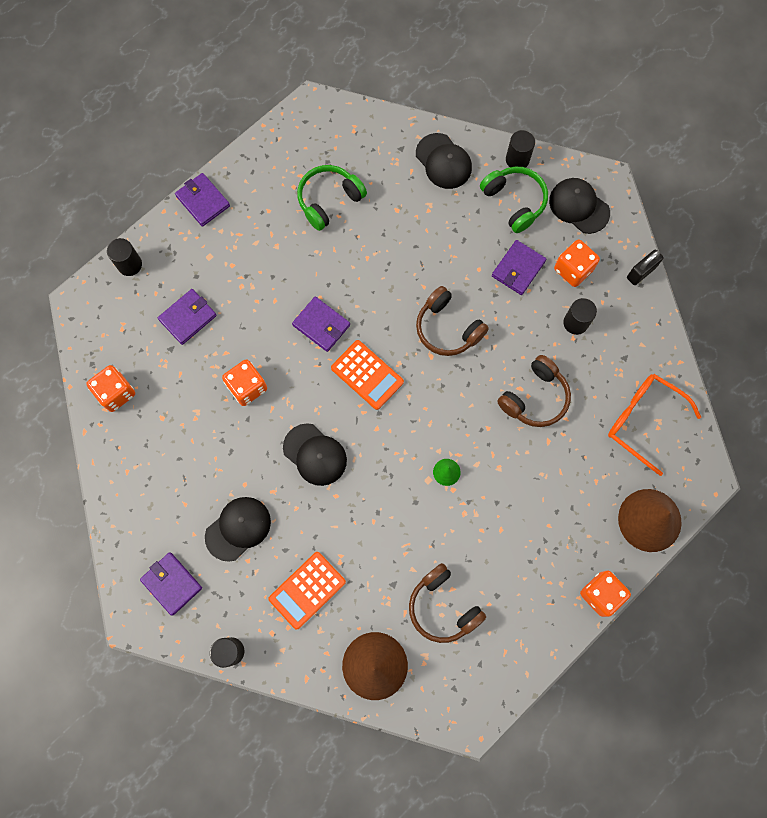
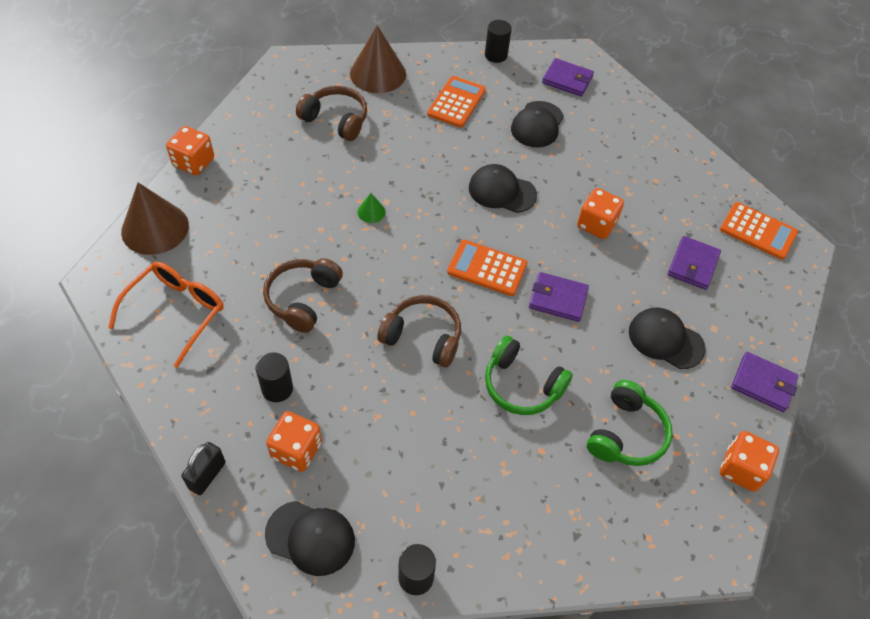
camera: 155 degrees right, 20 degrees down
orange dice [86,365,135,412] -> orange dice moved to [720,431,779,492]
black cylinder [107,238,142,276] -> none
black cap [416,133,472,189] -> black cap moved to [629,307,705,369]
green headphones [480,167,548,233] -> green headphones moved to [485,336,573,415]
purple wallet [492,240,546,295] -> none
orange glasses [608,374,701,476] -> orange glasses turned 75 degrees counterclockwise [108,262,224,368]
none -> orange calculator [720,202,798,260]

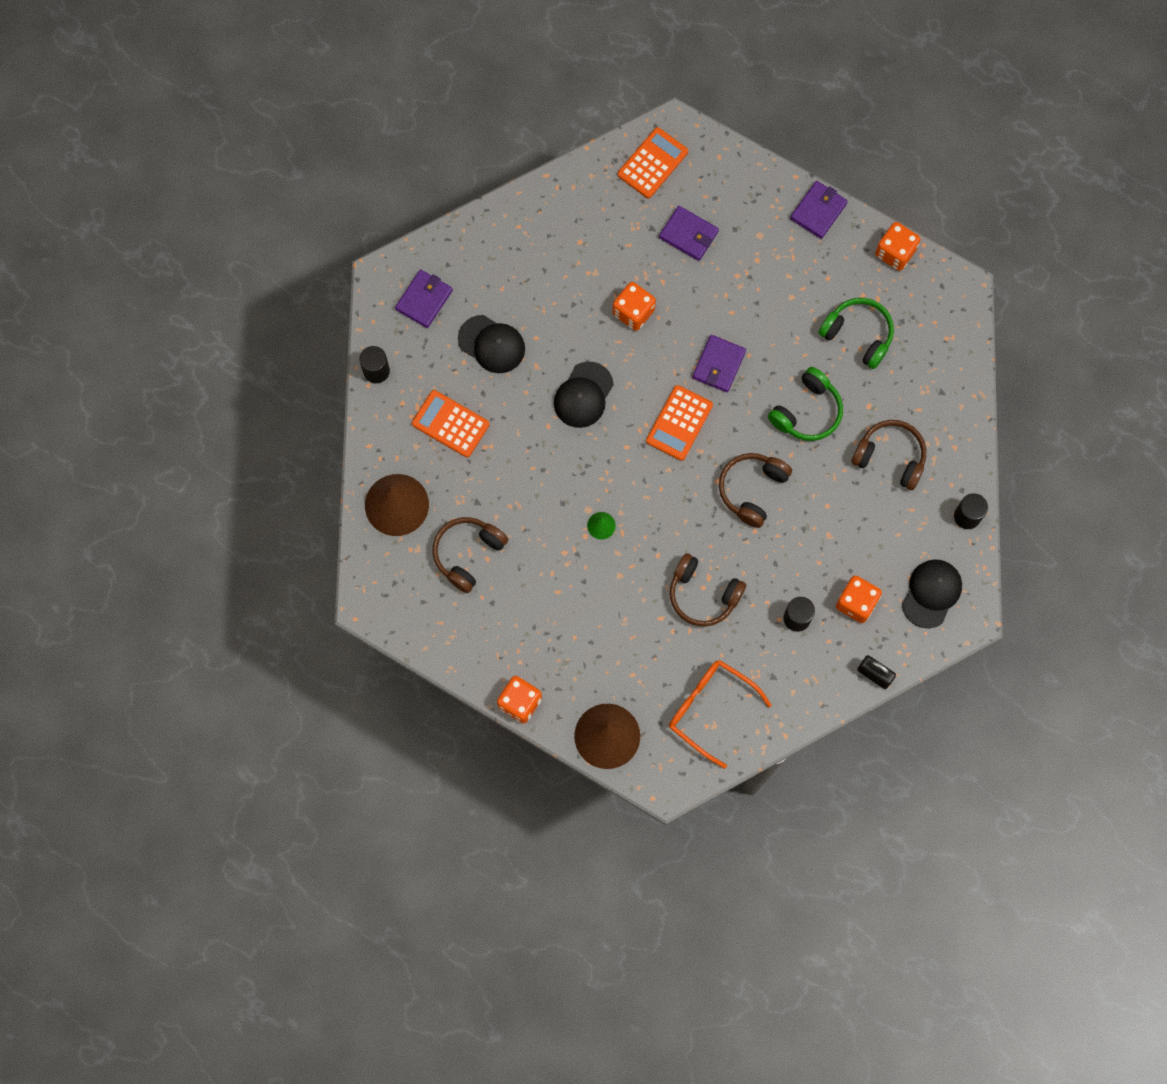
camera: 80 degrees left, 20 degrees up
black cap [629,307,705,369] -> none
none -> brown headphones [851,420,926,490]

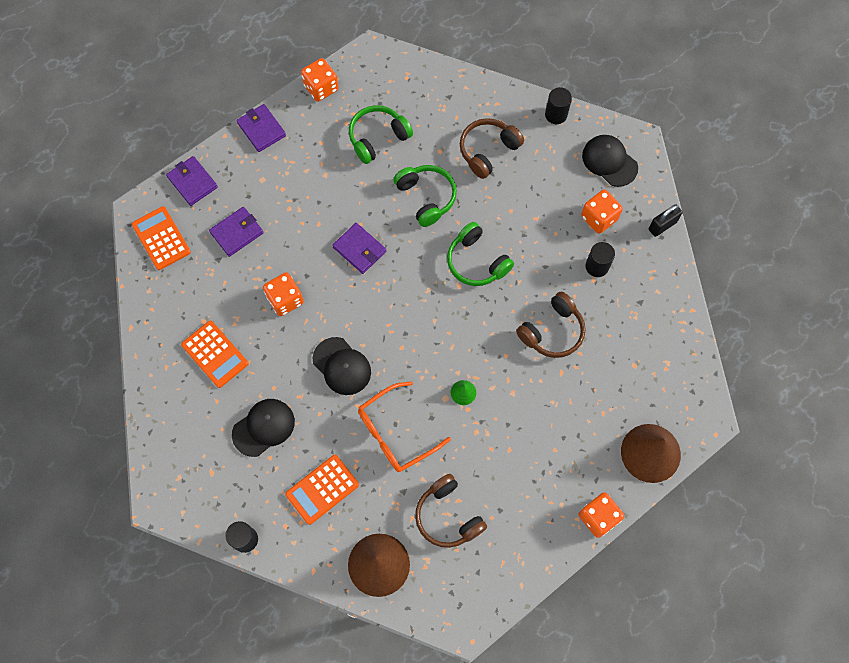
camera: 70 degrees left, 5 degrees down
purple wallet [395,269,453,328] -> purple wallet moved to [166,156,218,206]
orange calculator [646,385,713,461] -> orange calculator moved to [181,321,248,388]
orange glasses [669,660,772,769] -> orange glasses moved to [358,381,451,472]
brown headphones [719,453,792,528] -> green headphones [447,222,514,286]

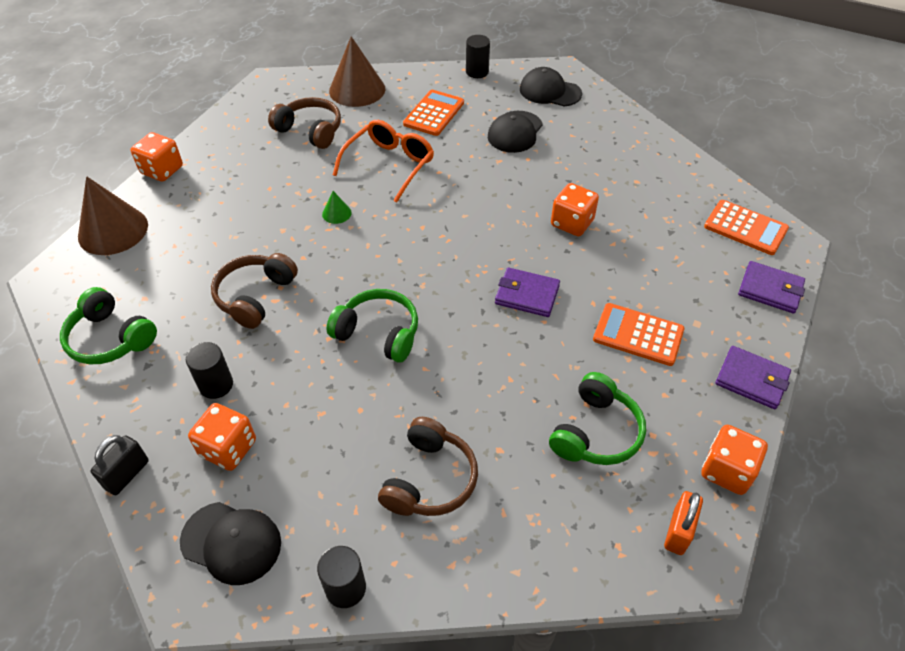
camera: 155 degrees right, 20 degrees down
orange calculator [181,321,248,388] -> orange calculator moved to [593,303,684,366]
purple wallet [209,207,264,257] -> none
black cap [313,337,371,395] -> black cap moved to [520,67,582,106]
green headphones [393,165,457,227] -> green headphones moved to [60,287,157,364]
none -> orange padlock [664,491,703,555]

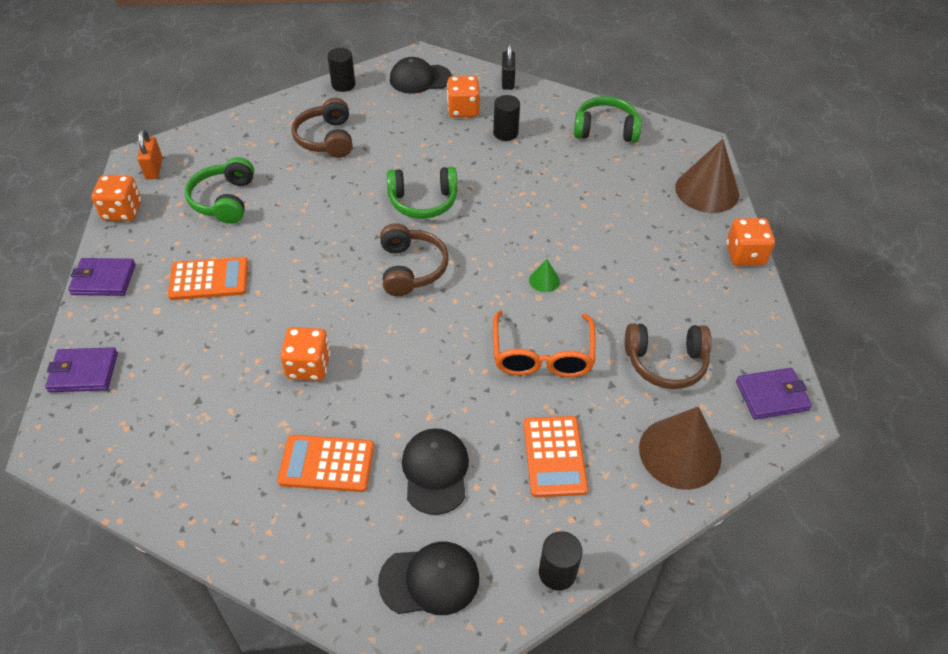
camera: 150 degrees right, 0 degrees up
brown headphones [211,253,298,329] -> brown headphones moved to [380,223,449,296]
purple wallet [495,268,560,317] -> purple wallet moved to [736,368,812,420]
orange calculator [704,200,789,255] -> orange calculator moved to [277,435,374,492]

